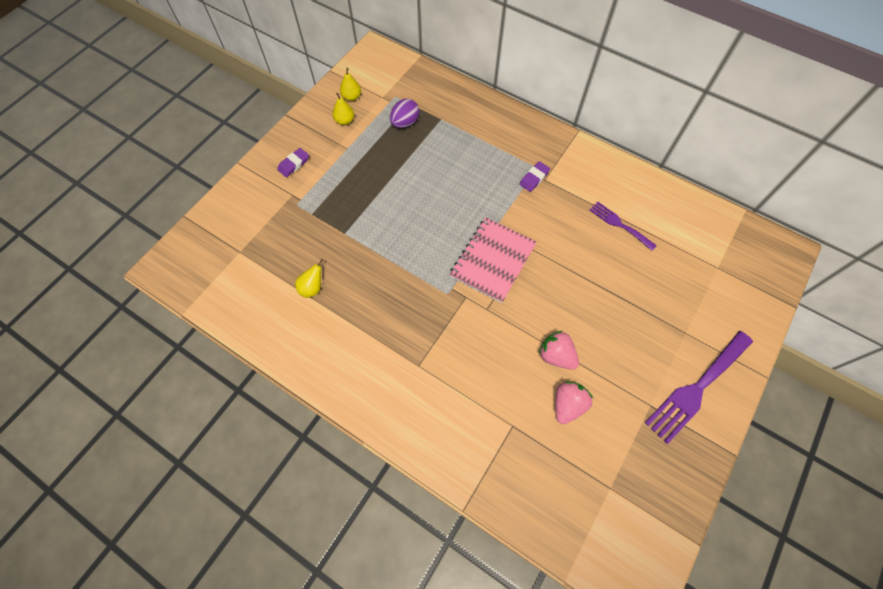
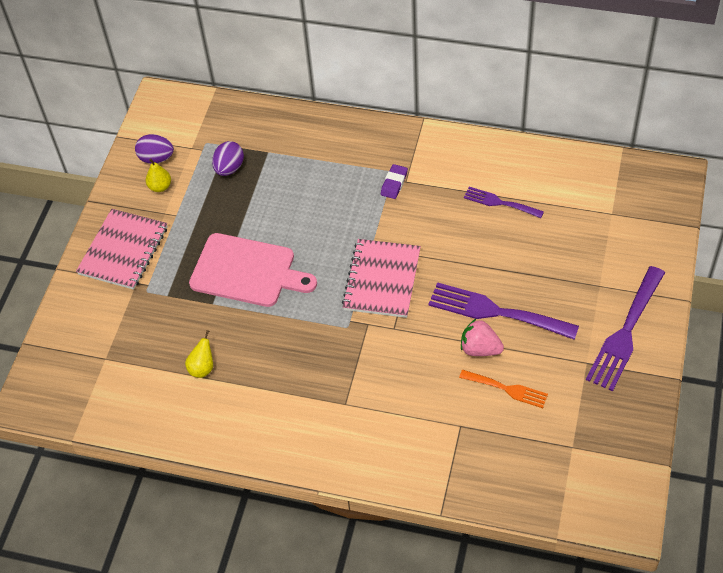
camera: 15 degrees left, 10 degrees down
purple eraser [277,148,309,177] -> pink notebook [76,209,167,290]
yellow pear [340,68,361,101] -> purple egg [135,134,174,164]
pink strawberry [555,381,593,424] -> orange fork [459,370,548,408]
none -> pink cutting board [189,233,317,307]
none -> purple fork [428,282,579,340]

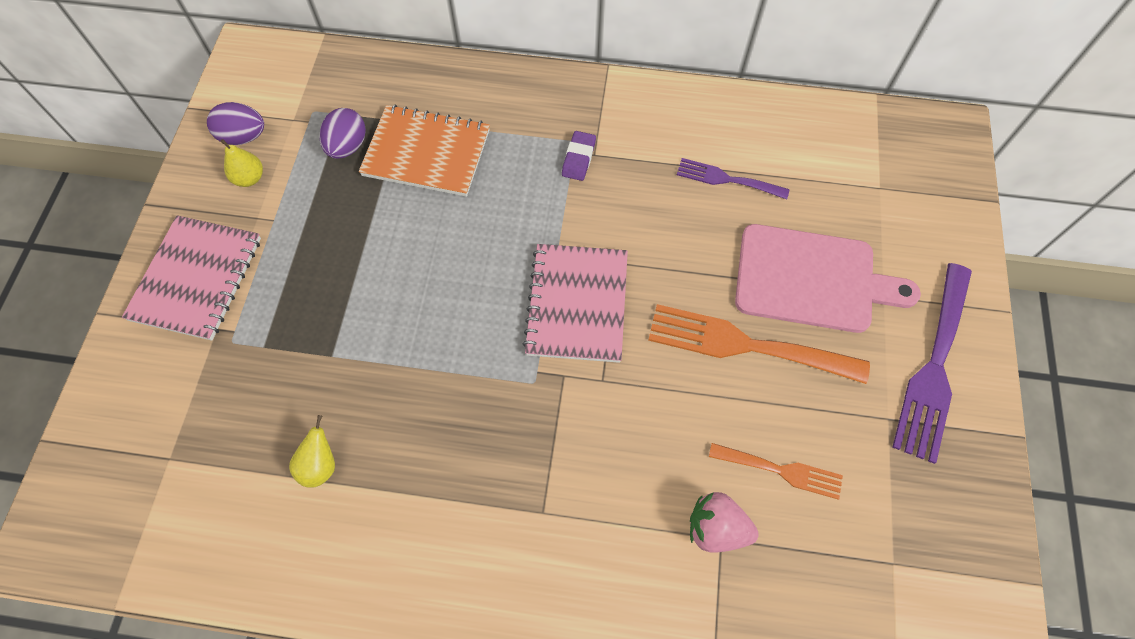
camera: 10 degrees left, 10 degrees up
pink cutting board [189,233,317,307] -> pink cutting board moved to [735,224,921,333]
purple fork [428,282,579,340] -> orange fork [648,304,870,384]
pink strawberry [461,319,504,356] -> pink strawberry moved to [690,492,759,553]
none -> orange notebook [359,104,490,197]

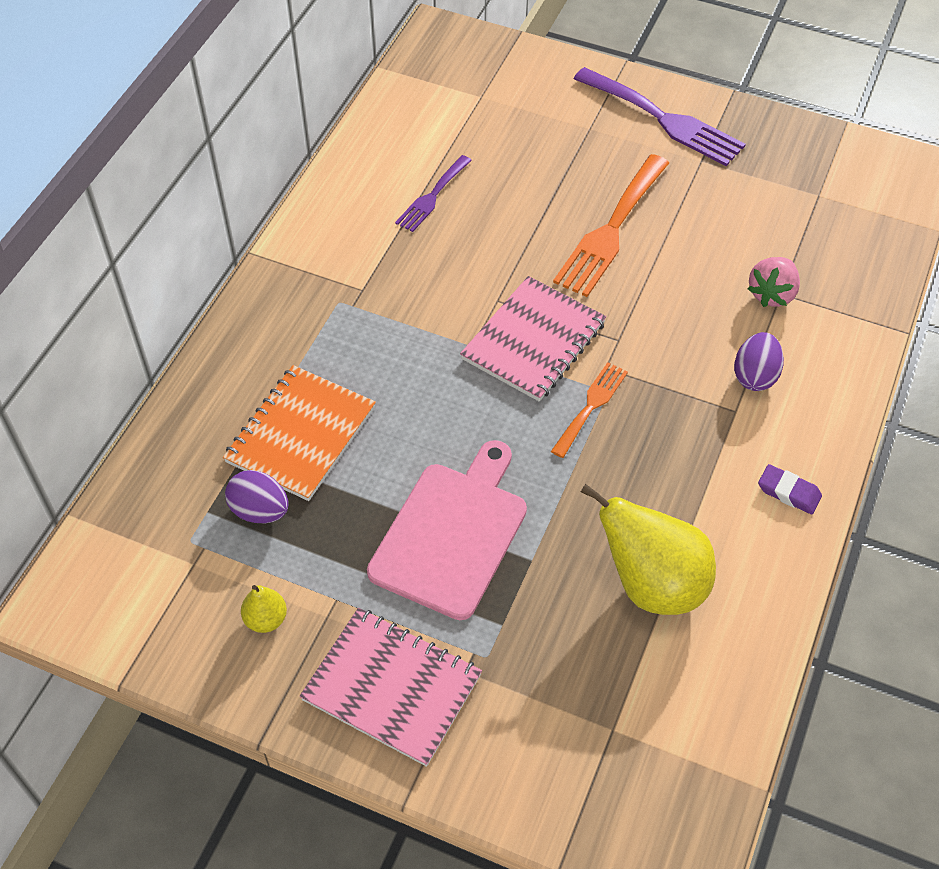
camera: 75 degrees left, 10 degrees down
purple egg [207,102,264,145] -> purple egg moved to [734,332,784,391]
yellow pear [289,415,335,488] -> yellow pear [581,484,716,615], size x2.17
pink notebook [523,244,628,363] -> pink notebook turned 75 degrees counterclockwise [460,276,606,402]
purple eraser [562,131,596,181] -> purple eraser moved to [758,464,822,514]
orange fork [709,443,843,500] -> orange fork moved to [551,362,628,458]
pink cutting board [735,224,921,333] -> pink cutting board moved to [367,440,527,620]

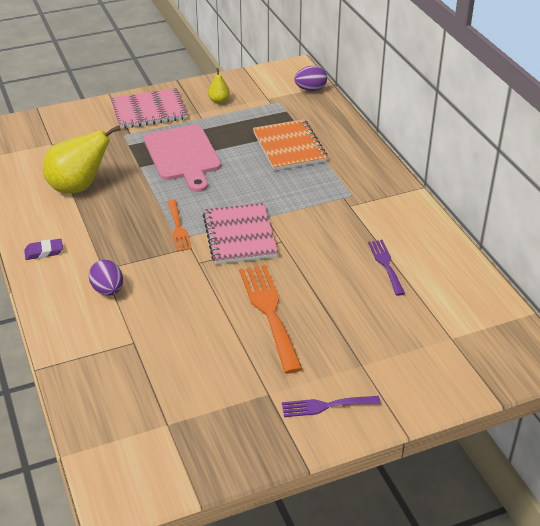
camera: 135 degrees right, 15 degrees down
purple egg [225,470,289,523] -> purple egg moved to [294,66,327,91]
purple fork [574,67,746,166] -> purple fork [282,396,381,417], size x0.57
pink strawberry [747,257,800,307] -> none

